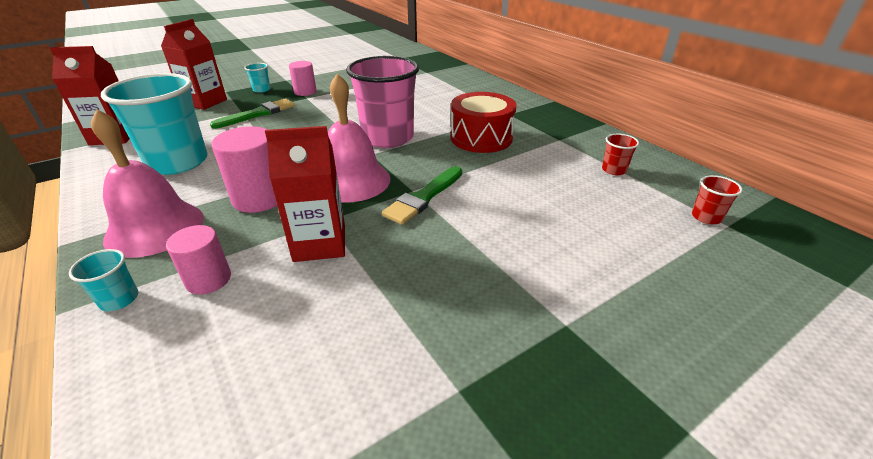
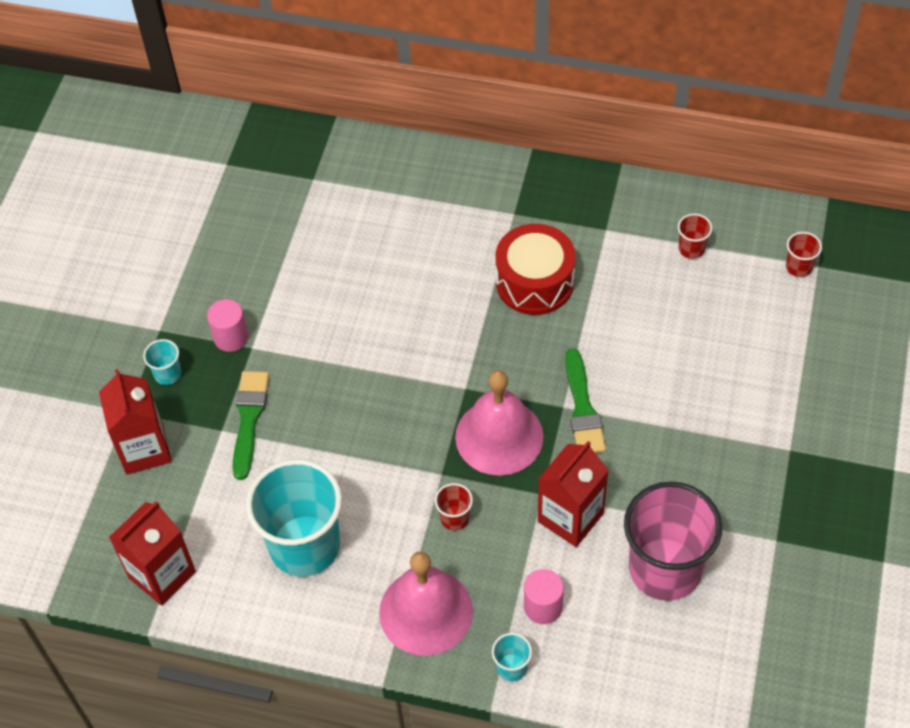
camera: 40 degrees left, 20 degrees up
pink cylinder [211,126,277,213] -> red cup [435,483,473,531]
pink cup [346,56,419,148] -> pink cup moved to [624,482,722,601]

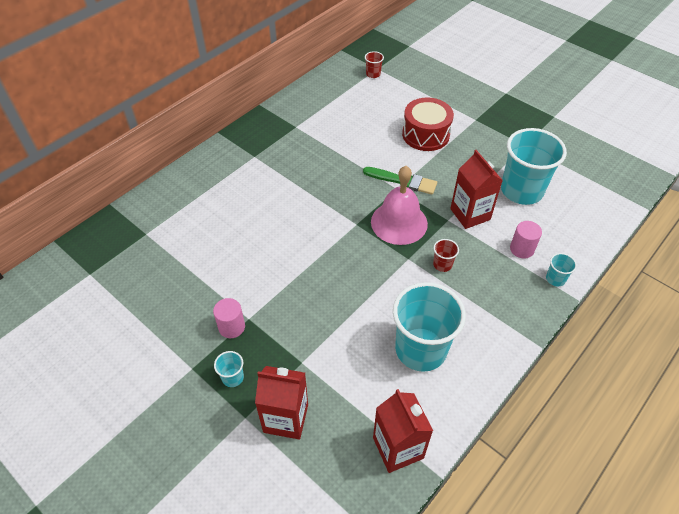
camera: 65 degrees left, 5 degrees down
green brush [232,371,269,480] -> none
pink bell [379,552,473,656] -> none
red drum [495,224,576,315] -> red drum moved to [402,97,454,151]
pink cup [624,482,722,601] -> turquoise cup [501,128,567,205]
red cup [678,214,712,259] -> none

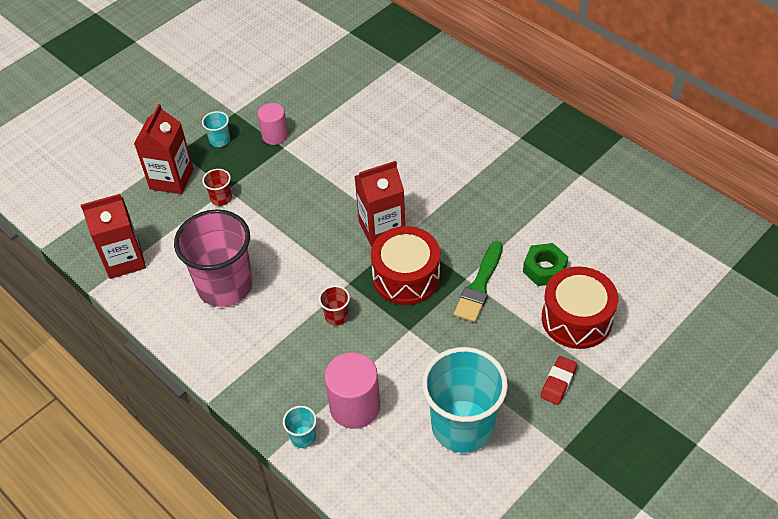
camera: 95 degrees right, 0 degrees up
red cup [365,51,384,78] -> red cup moved to [202,169,232,206]
pink bell [371,166,428,245] -> red drum [371,226,440,305]
turquoise cup [393,282,466,372] -> pink cup [174,209,253,307]
red carton [450,150,503,229] -> red carton moved to [354,161,405,247]
pink cylinder [510,221,542,258] -> pink cylinder [324,353,380,429], size x1.56
none -> green nut [523,243,568,286]
none -> red eraser [540,356,577,405]

